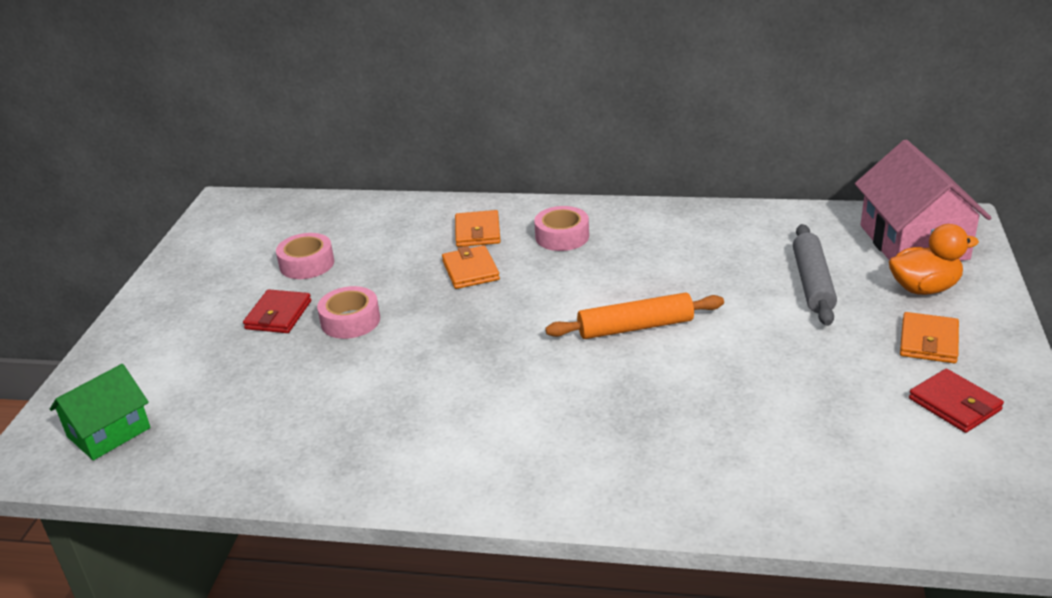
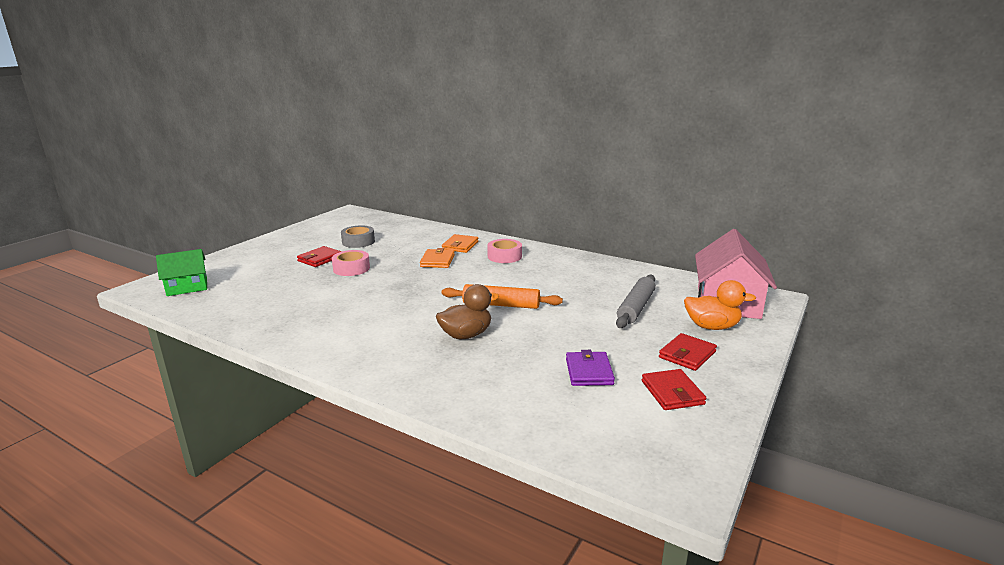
camera: 20 degrees right, 10 degrees down
pink tape [276,233,334,279] -> grey tape [341,225,375,248]
orange wallet [900,312,959,363] -> red wallet [659,333,717,371]
none -> brown duck [436,284,499,339]
none -> purple wallet [566,350,615,386]

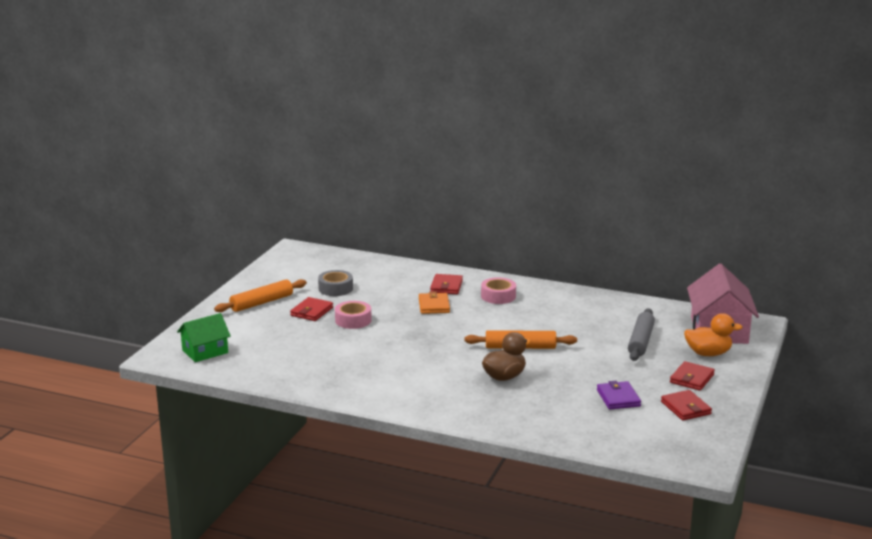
camera: 10 degrees left, 0 degrees up
orange wallet [442,234,478,253] -> red wallet [430,274,463,294]
none -> orange rolling pin [214,279,307,312]

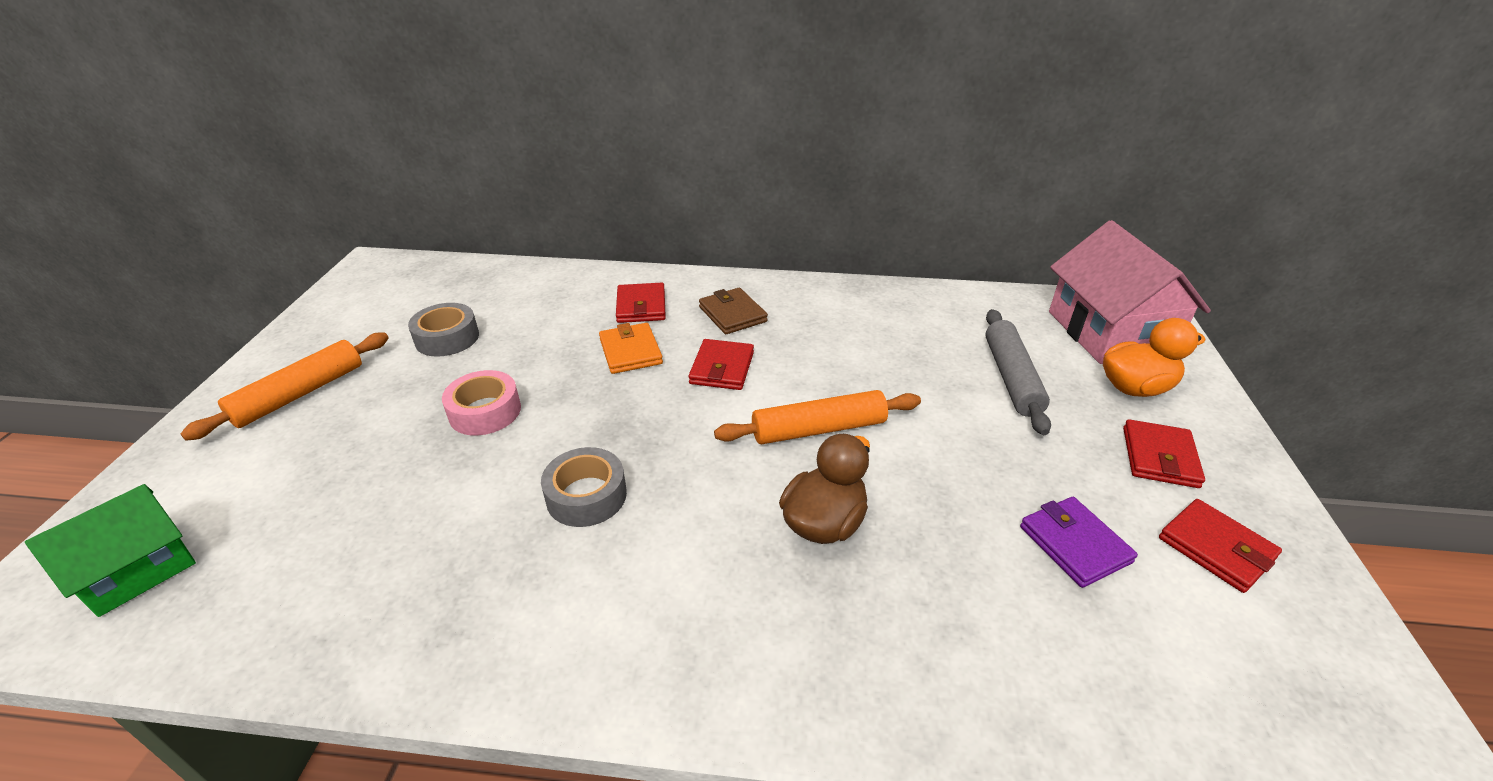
camera: 15 degrees left, 15 degrees up
red wallet [290,297,333,321] -> red wallet moved to [689,339,754,390]
pink tape [481,277,516,304] -> brown wallet [699,288,768,334]
none -> grey tape [541,447,627,527]

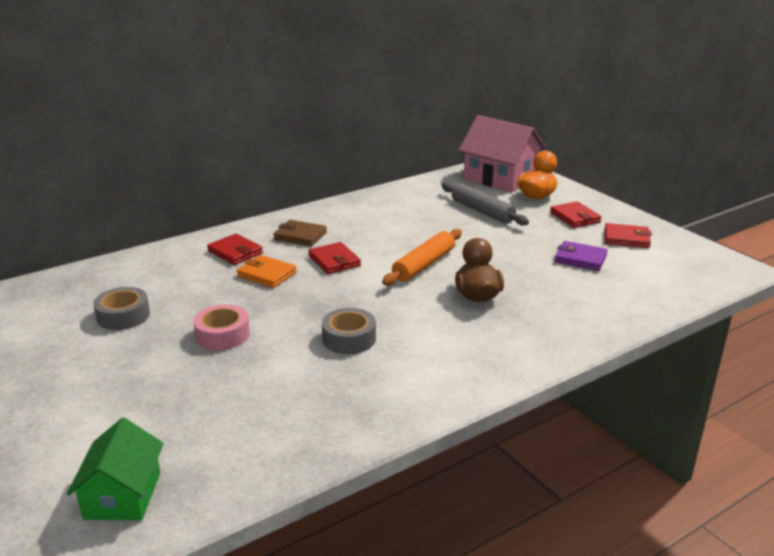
camera: 40 degrees left, 10 degrees down
orange rolling pin [180,333,389,441] -> none

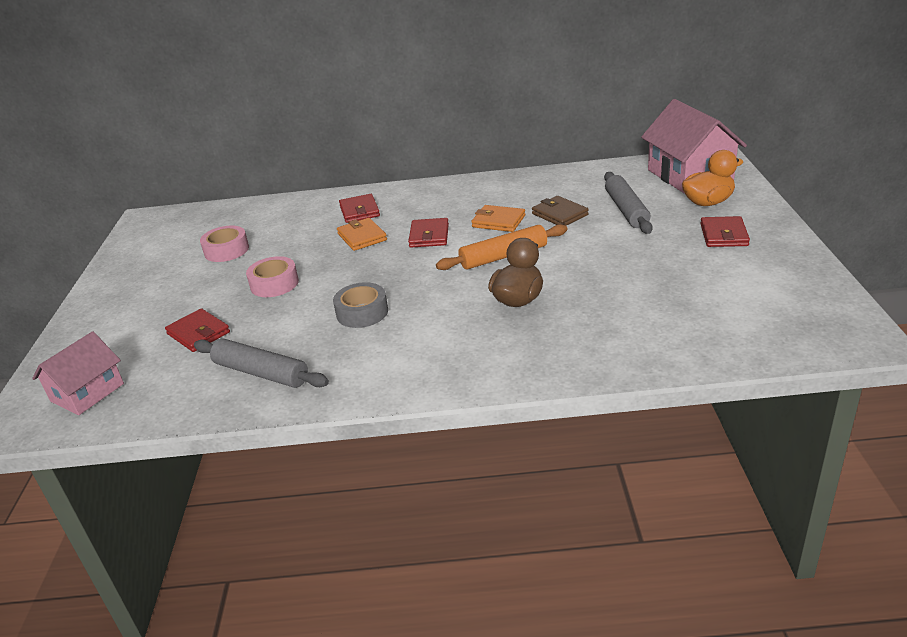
camera: 35 degrees right, 5 degrees up
green house [66,418,164,521] -> pink house [32,331,124,415]
grey tape [93,287,150,330] -> pink tape [200,226,249,262]
brown wallet [274,220,327,246] -> brown wallet moved to [532,196,589,226]
purple wallet [555,241,608,271] -> none
red wallet [605,223,652,248] -> red wallet moved to [165,308,230,352]
none -> grey rolling pin [194,339,329,388]
none -> orange wallet [471,205,525,232]

